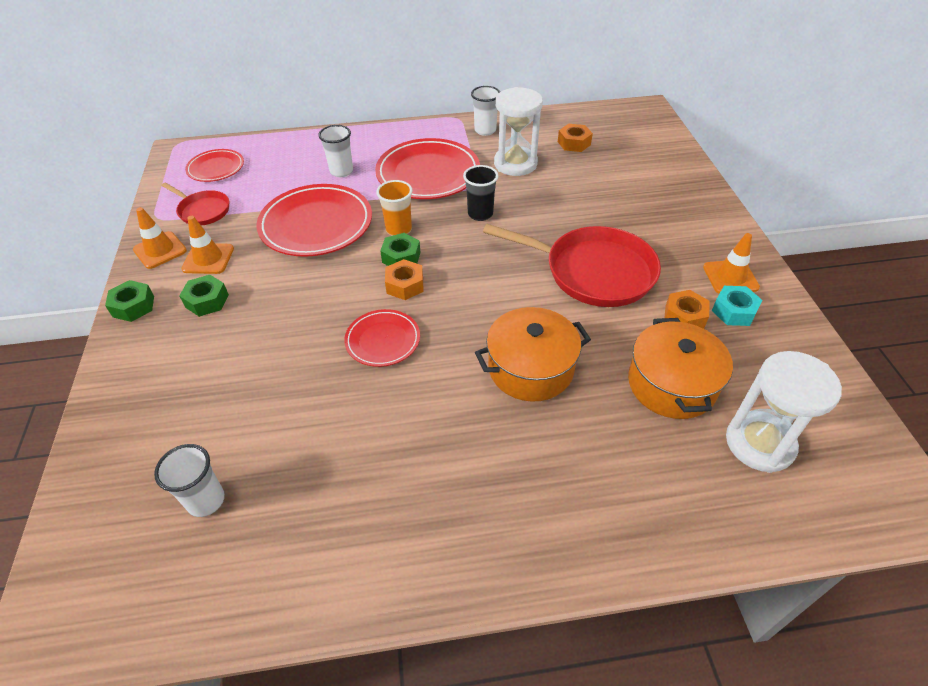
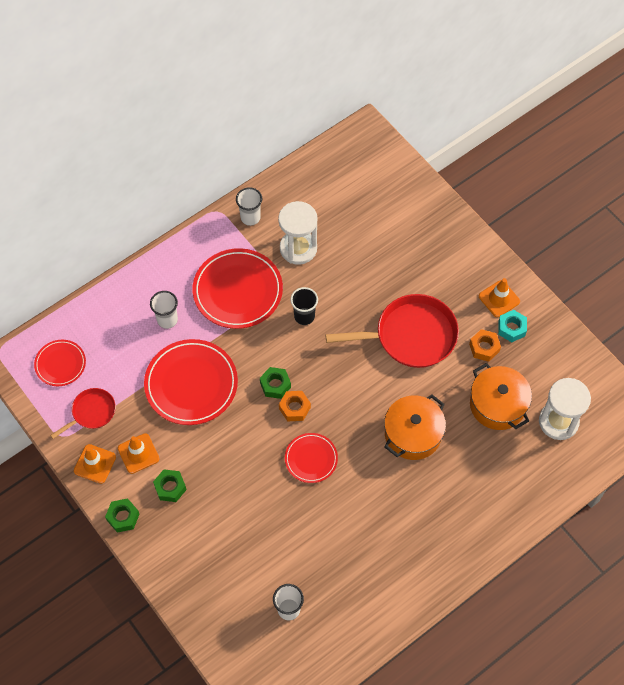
camera: 30 degrees left, 15 degrees up
red pan [161,182,229,225] -> red pan turned 45 degrees counterclockwise [50,388,116,439]
orange cup [376,180,412,236] -> none
orange nut [558,124,593,152] -> none

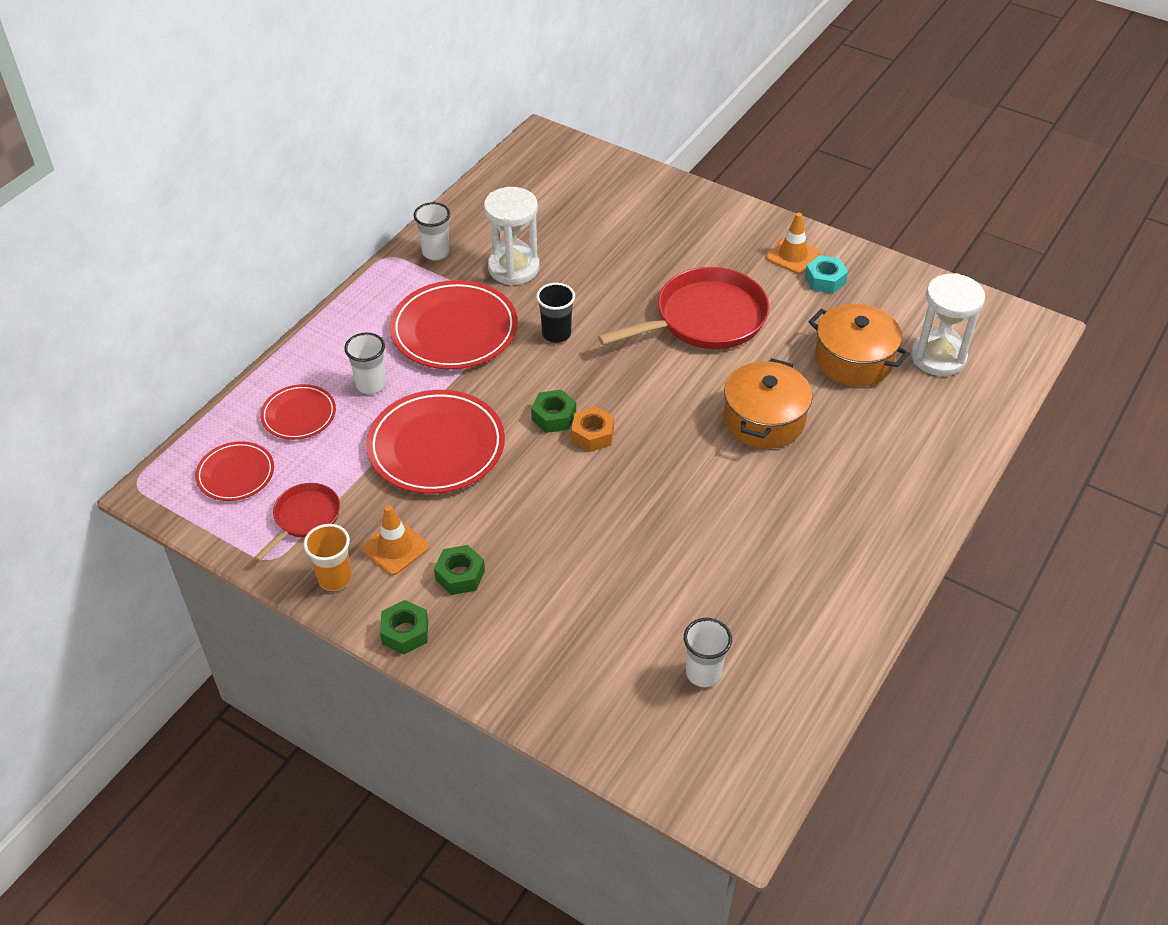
camera: 20 degrees left, 15 degrees down
orange traffic cone [74,444,116,484] -> orange cup [303,524,352,591]
red plate [285,433,338,483] -> red plate moved to [260,384,336,440]
orange nut [469,329,501,362] -> none

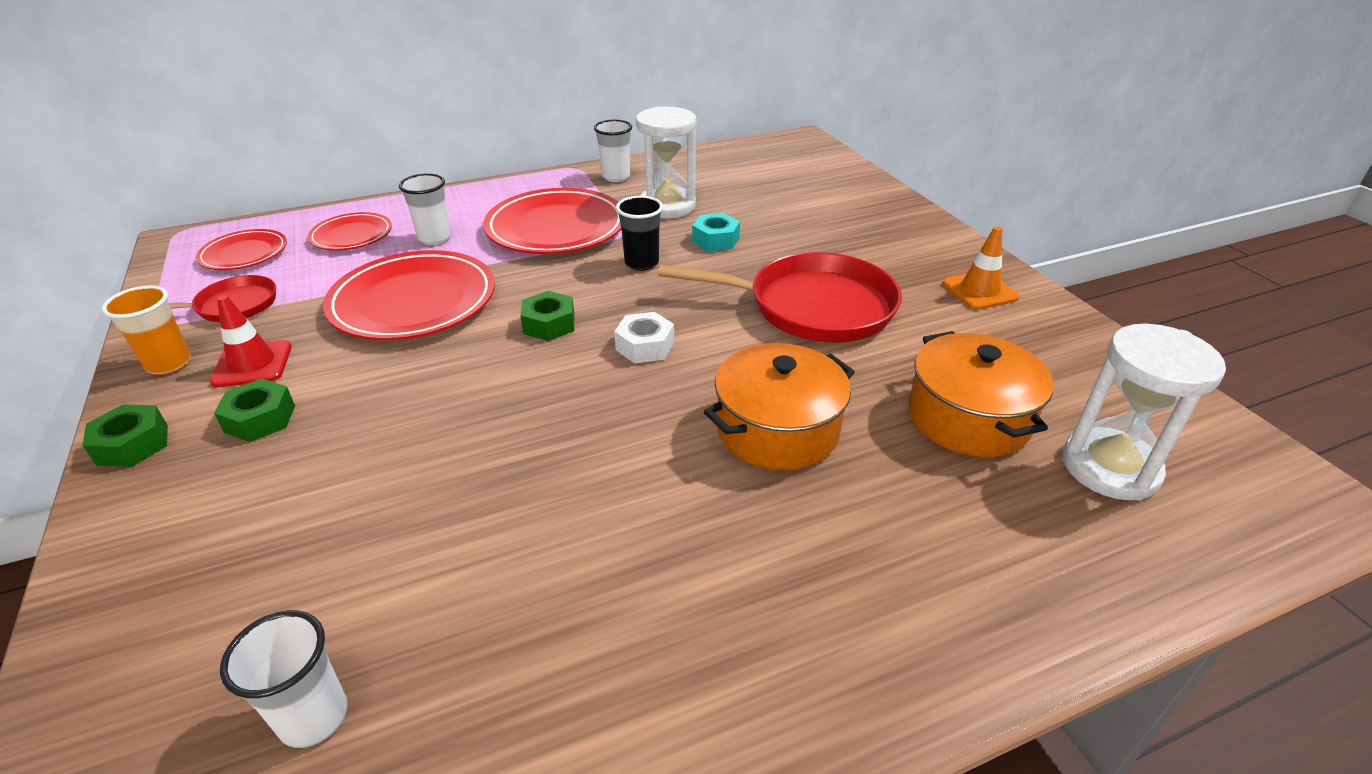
camera: 35 degrees right, 10 degrees down
orange traffic cone [361,505,429,575] -> red traffic cone [210,295,292,387]
orange nut [571,407,614,452] -> none
turquoise nut [805,255,848,294] -> turquoise nut moved to [692,213,740,251]
none -> white nut [614,312,674,364]

